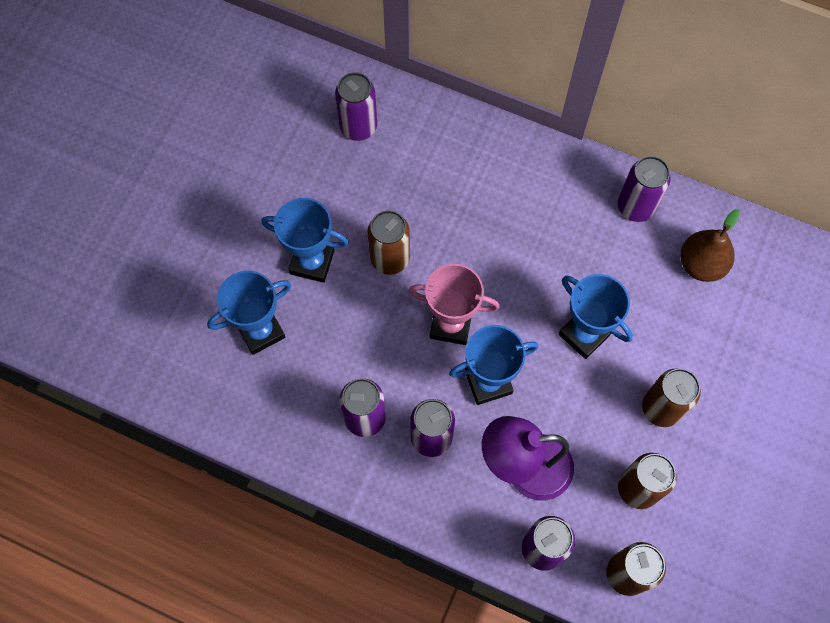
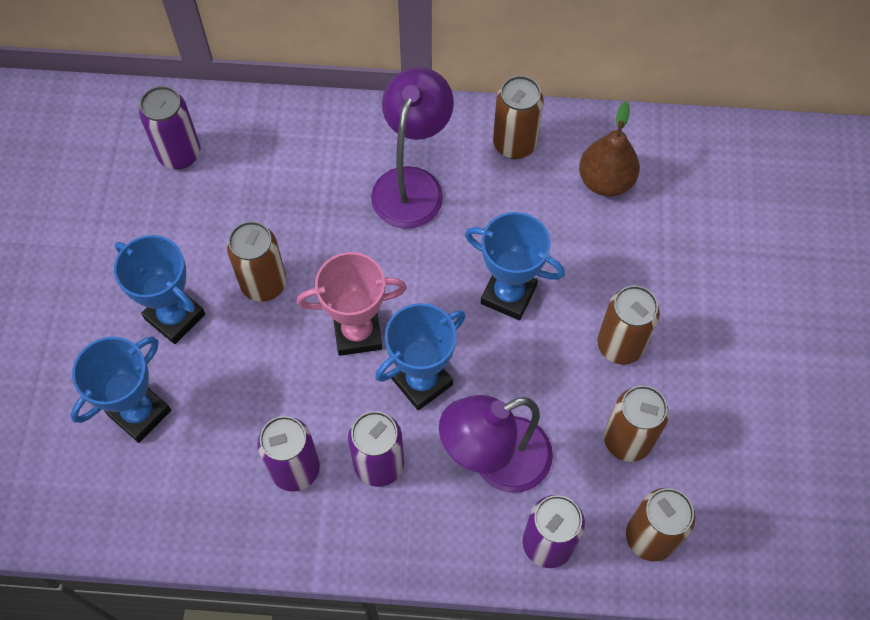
camera: 20 degrees left, 5 degrees down
blue trophy [261,198,349,283] -> blue trophy turned 45 degrees clockwise [114,235,205,344]
purple can [618,156,671,222] -> brown can [493,76,543,159]
none -> purple lamp [371,67,454,229]

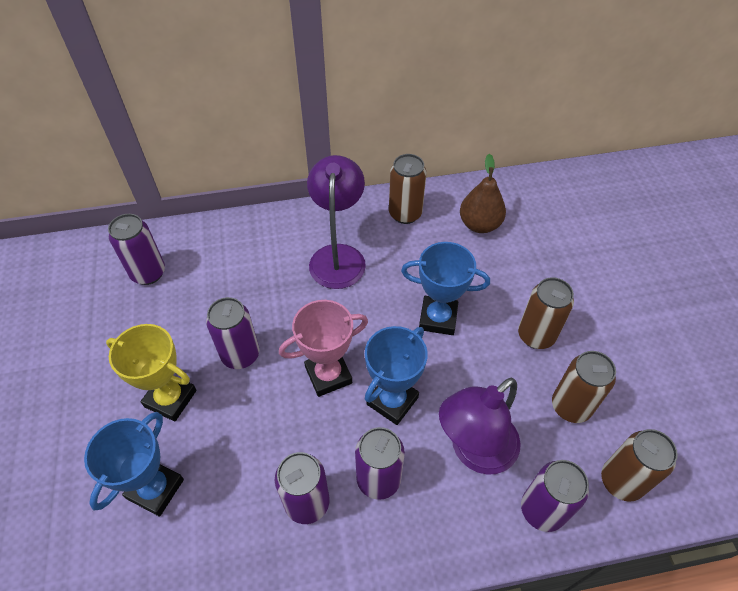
camera: 15 degrees left, 10 degrees down
blue trophy [114,235,205,344] -> yellow trophy [106,324,197,422]
brown can [227,221,286,302] -> purple can [206,297,259,369]

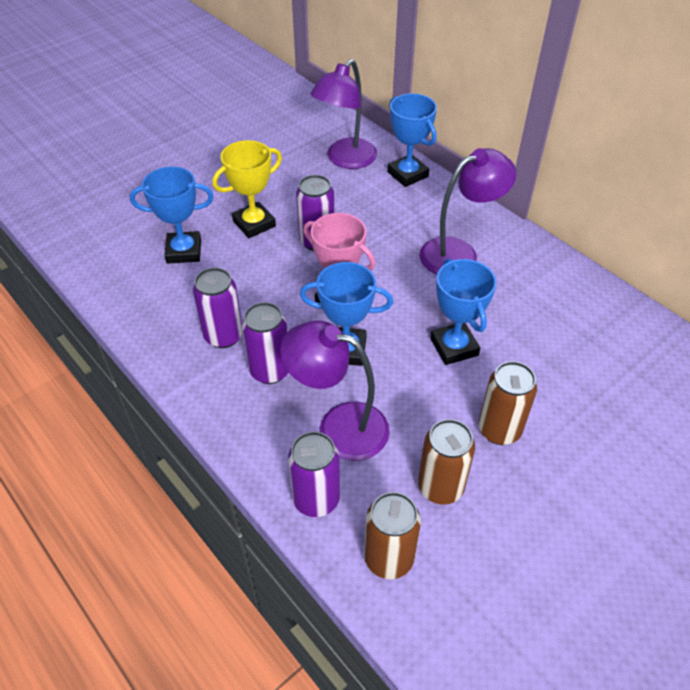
camera: 60 degrees right, 5 degrees down
yellow trophy [106,324,197,422] -> yellow trophy turned 60 degrees clockwise [212,140,282,238]
purple can [108,214,165,285] -> purple lamp [311,59,377,169]
brown can [389,154,427,224] -> none
brown pear [460,154,506,233] -> none
none -> blue trophy [388,93,437,187]

